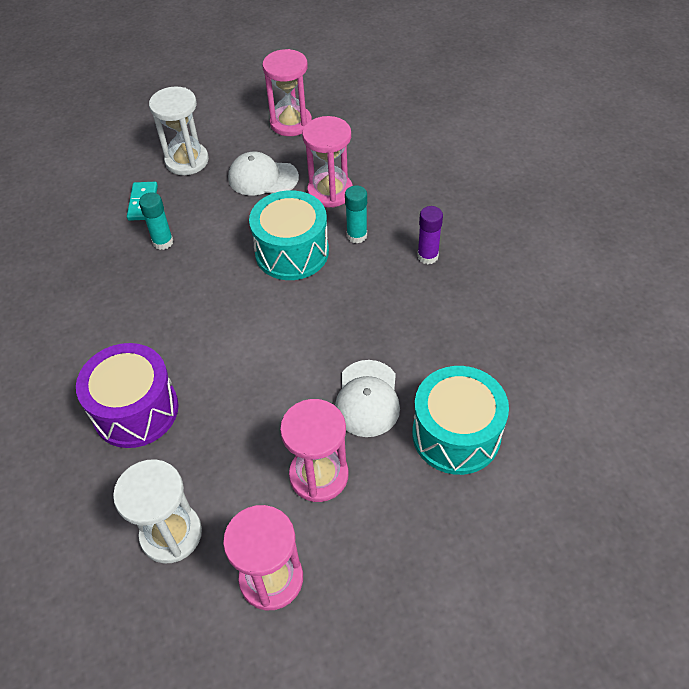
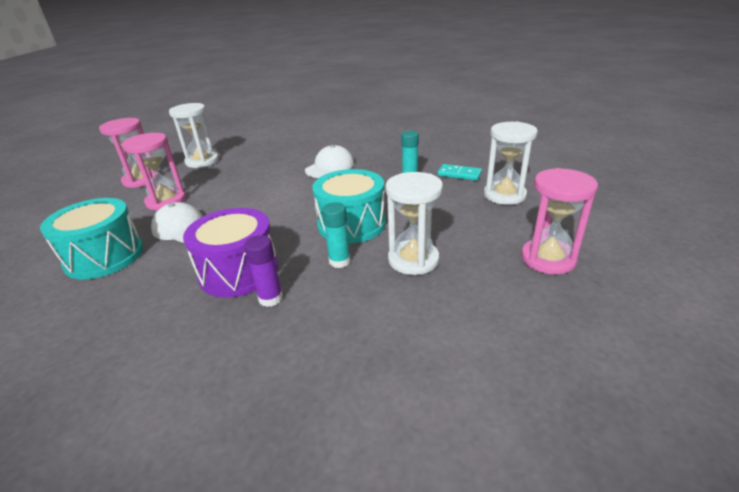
camera: 115 degrees right, 20 degrees down
purple drum [76,343,179,448] -> purple drum moved to [183,208,278,298]
white cap [228,152,299,195] -> white cap moved to [305,145,354,178]
pink hourglass [302,116,353,207] -> white hourglass [386,172,443,275]

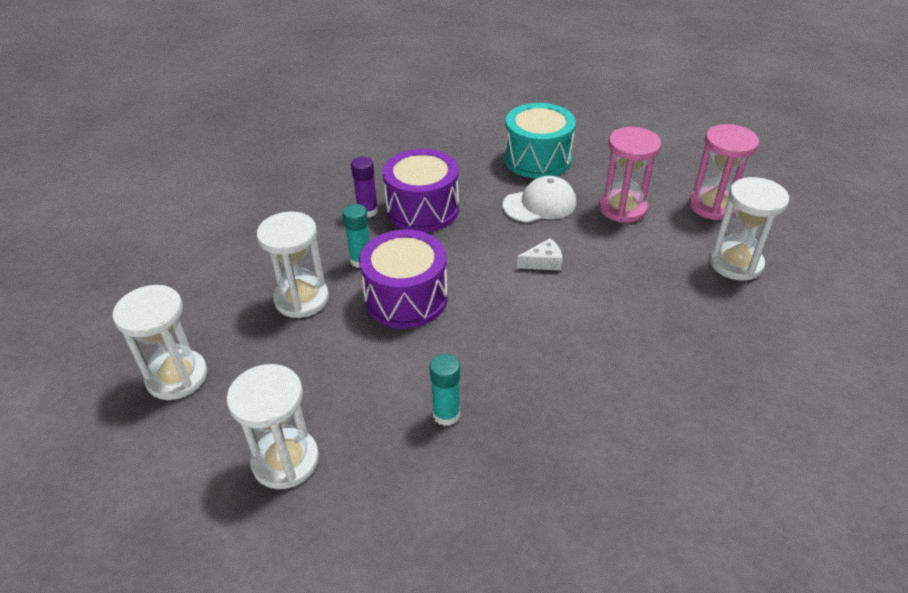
camera: 130 degrees right, 10 degrees up
white cap [305,145,354,178] -> none
turquoise drum [312,169,386,243] -> purple drum [359,230,448,328]
turquoise domino [438,164,482,181] -> none
pink hourglass [521,168,598,274] -> white hourglass [112,285,208,400]
none -> white cheese [517,238,563,271]

